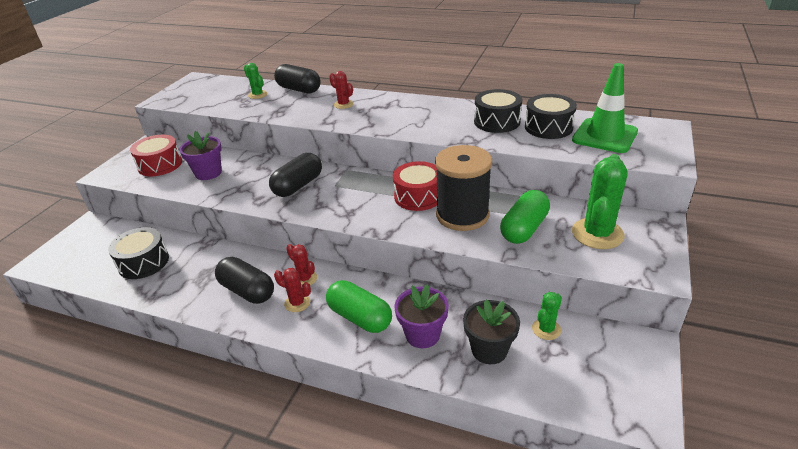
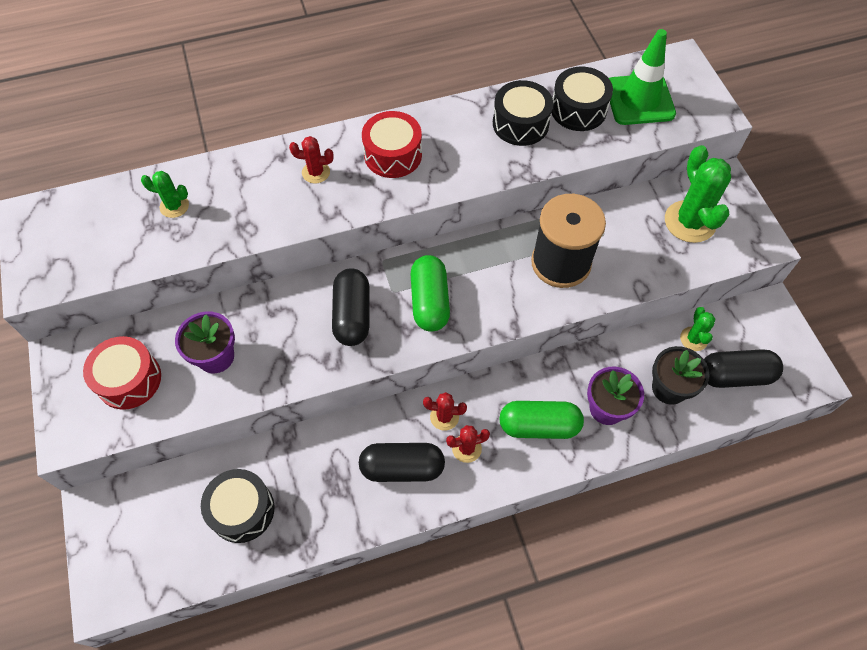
camera: 40 degrees left, 25 degrees up
black capsule [274,64,321,93] -> black capsule moved to [704,349,783,388]
red drum [393,161,437,211] -> red drum moved to [362,111,422,178]
green capsule [500,190,550,244] -> green capsule moved to [410,255,450,331]

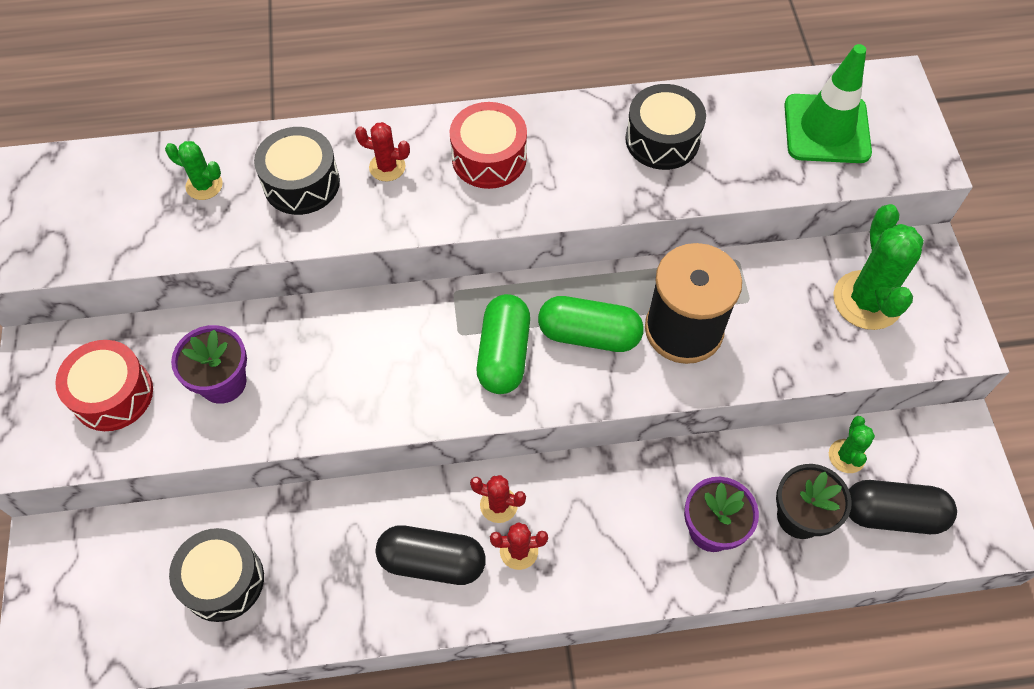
camera: 10 degrees right, 0 degrees up
black capsule [332,268,369,346] -> none
green capsule [499,401,584,439] -> green capsule moved to [538,296,644,352]
black drum [552,67,613,131] -> black drum moved to [254,127,340,215]

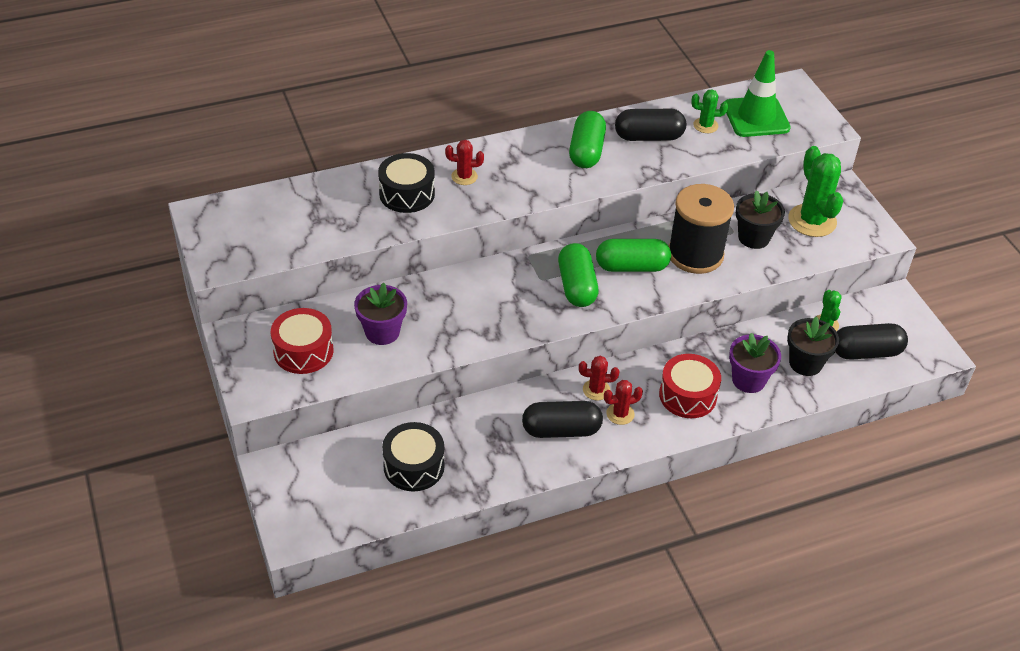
camera: 15 degrees left, 15 degrees down
green cactus [165,141,223,200] -> green cactus moved to [691,89,728,133]
red drum [450,102,527,189] -> red drum moved to [659,354,721,418]
black drum [625,84,706,170] -> black capsule [615,109,686,141]
none -> green capsule [569,111,606,168]
none -> black flower pot [736,190,785,249]

